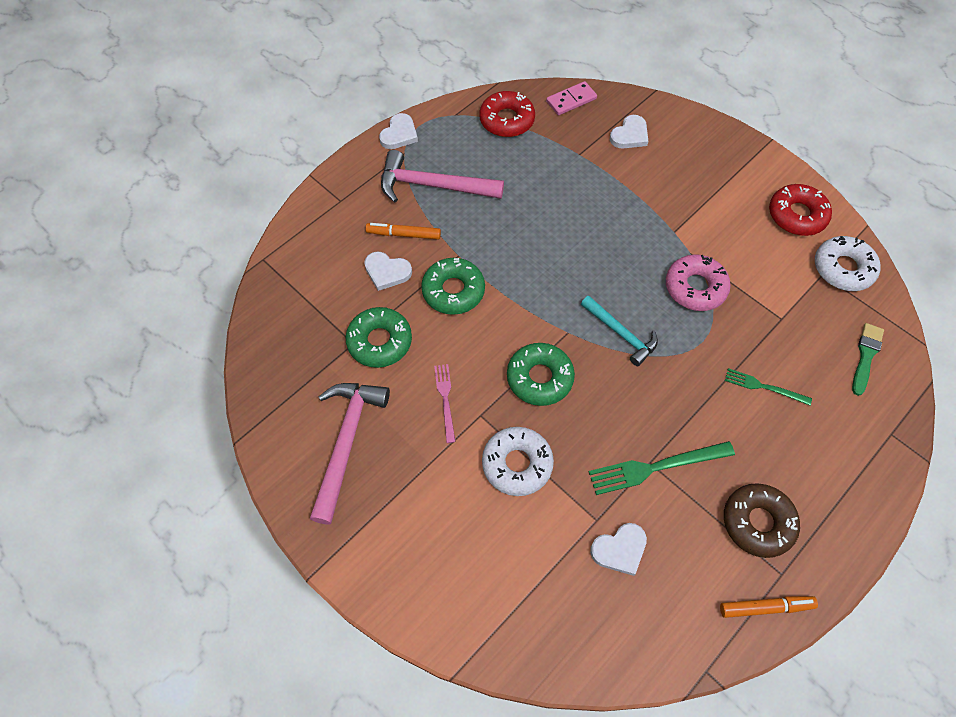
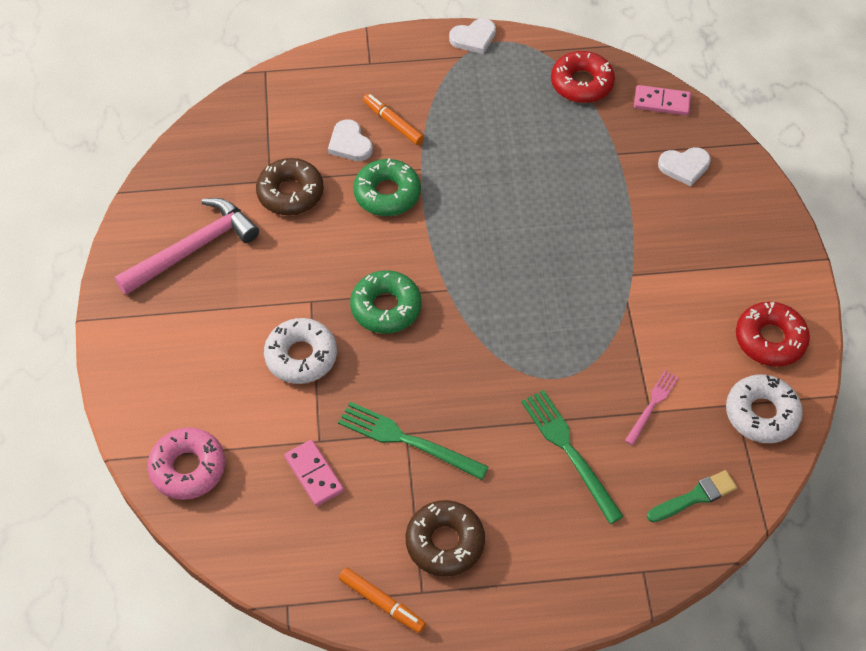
camera: 40 degrees right, 5 degrees down
green donut [345,307,412,368] -> brown donut [256,158,324,215]
pink hammer [381,150,504,202] -> none
pink fork [434,364,456,443] -> pink fork moved to [625,370,679,445]
turquoise hammer [581,296,658,366] -> none
white heart [590,523,647,576] -> pink domino [285,440,344,506]
pink donut [666,254,731,311] -> pink donut moved to [147,427,225,500]
green fork [725,368,812,406] -> green fork [521,390,624,524], size x1.66

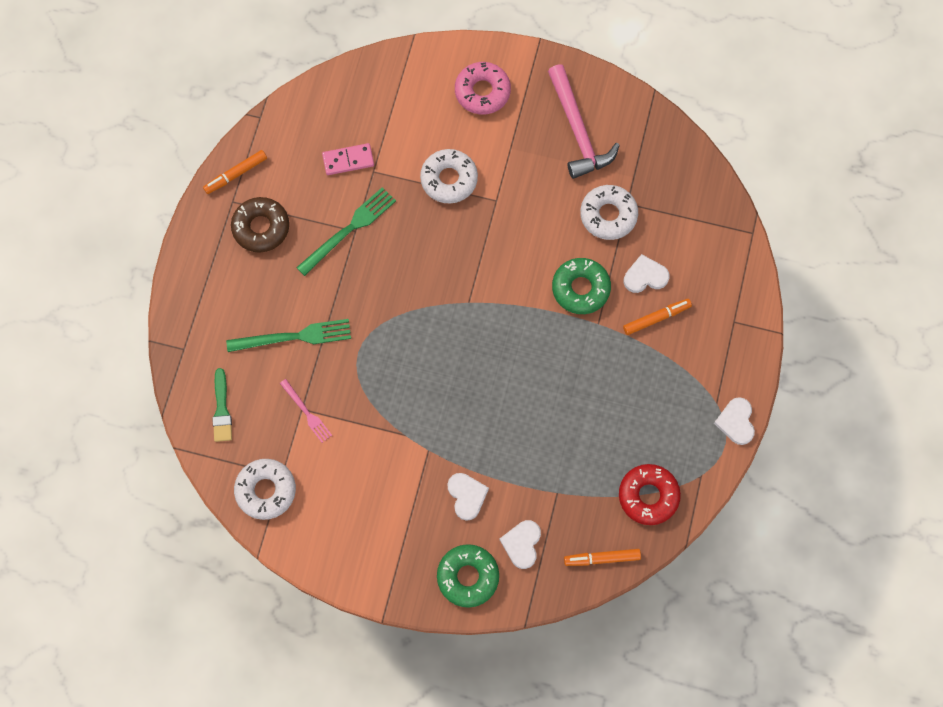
camera: 110 degrees right, 15 degrees up
pink donut [147,427,225,500] -> pink donut moved to [455,62,511,114]
brown donut [256,158,324,215] -> white donut [580,185,638,240]
green donut [350,270,422,334] -> green donut moved to [437,544,499,608]
pink domino [634,85,691,115] -> orange marker [564,549,641,566]
red donut [736,302,810,367] -> none
none -> white heart [447,473,489,521]

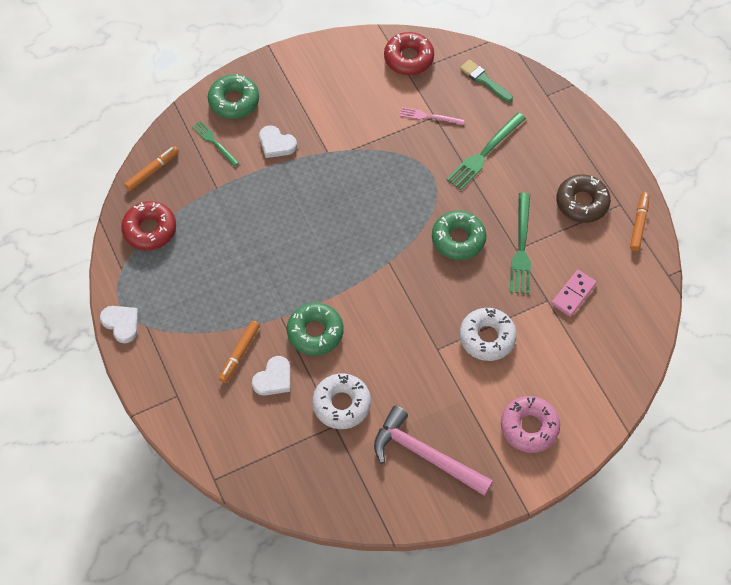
camera: 140 degrees right, 10 degrees down
white donut [234,459,296,520] -> red donut [384,32,434,75]
white heart [499,520,541,569] -> green fork [192,121,239,166]
none -> green donut [432,210,486,260]

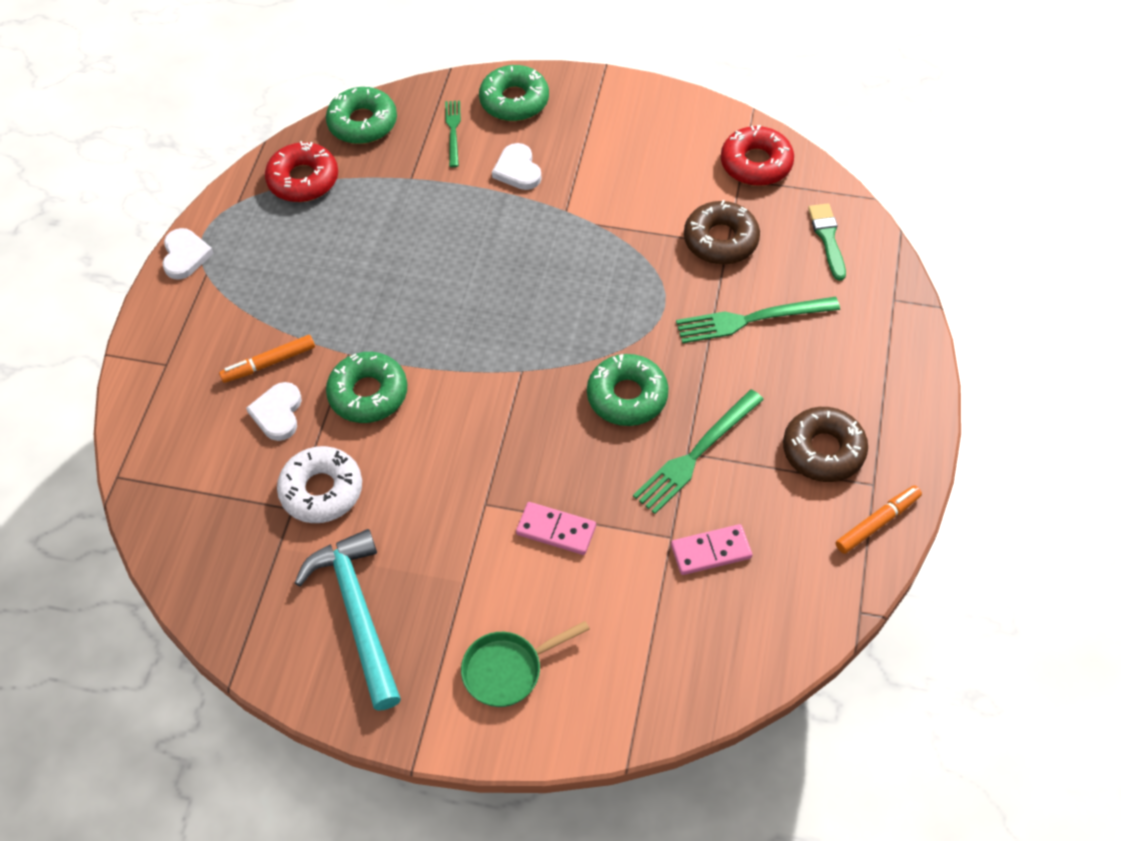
camera: 40 degrees right, 5 degrees down
orange marker [124,146,179,191] -> green donut [326,87,397,144]
white heart [252,356,290,396] -> white heart turned 105 degrees clockwise [246,382,302,441]
pink hammer [374,406,493,496] -> turquoise hammer [295,529,401,711]
pink fork [399,107,464,125] -> brown donut [684,200,760,265]
white donut [460,308,517,361] -> pink domino [516,502,596,555]
pink donut [501,396,560,453] -> green pan [461,621,590,707]

